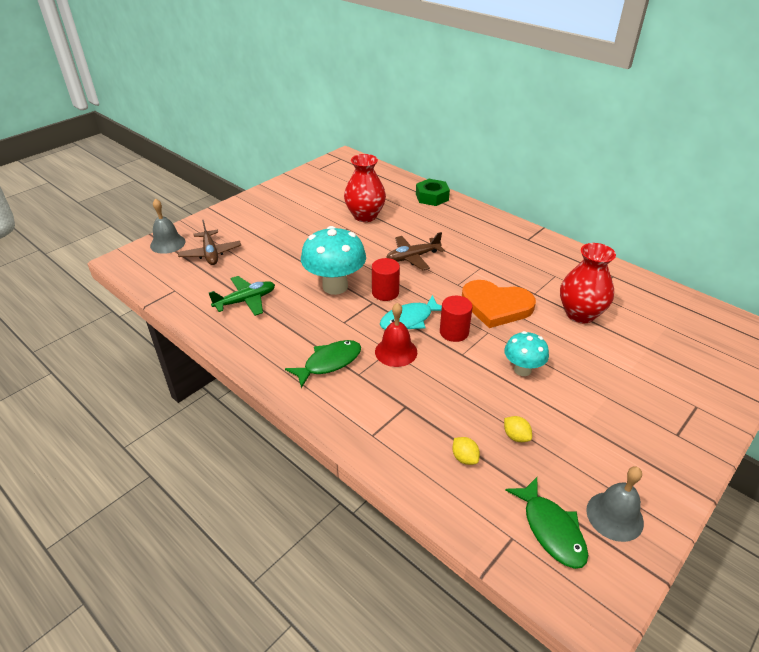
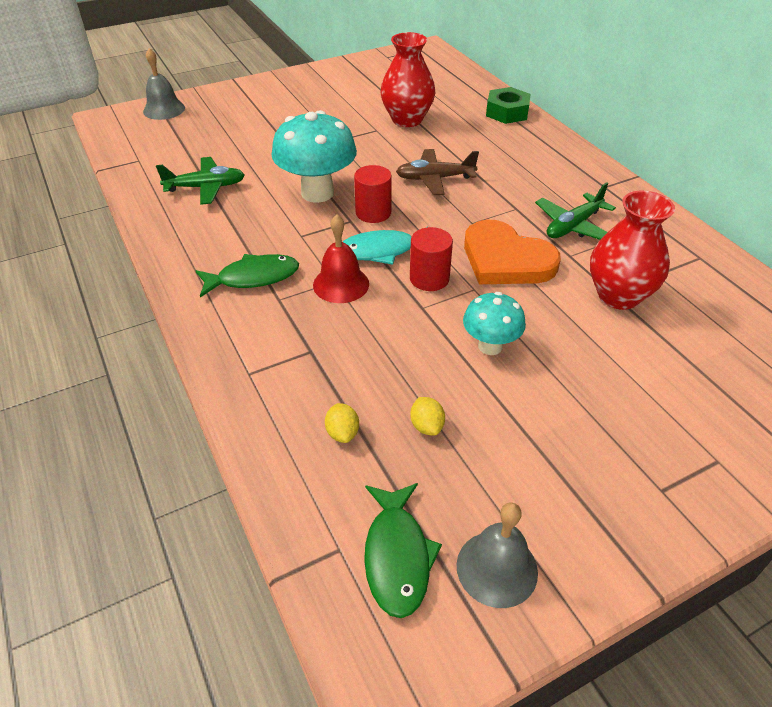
camera: 20 degrees right, 5 degrees up
brown plane [178,220,241,265] -> none
none -> green plane [535,182,616,240]

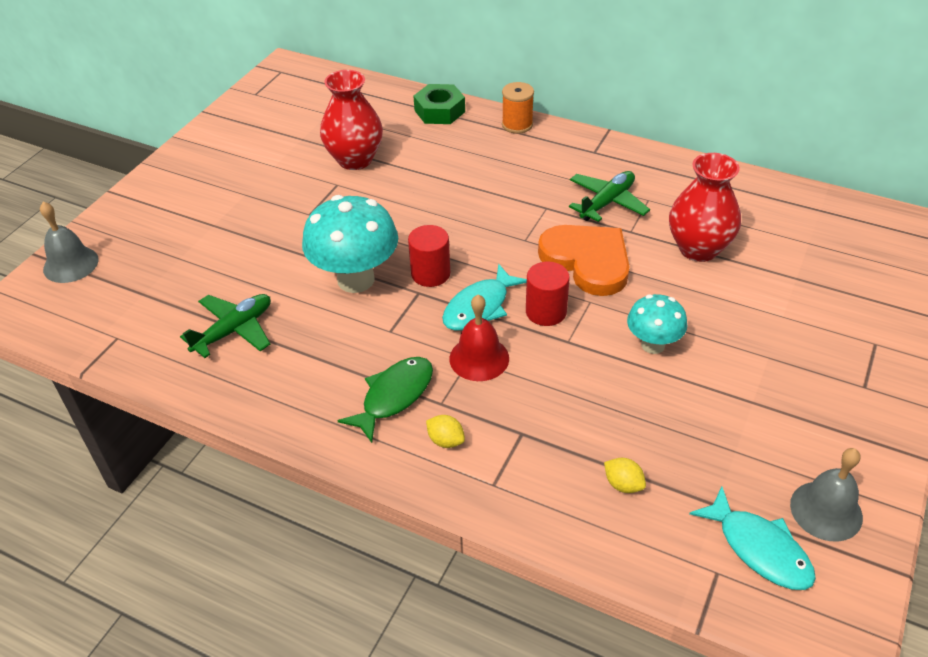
camera: 35 degrees left, 0 degrees up
green fish [364,483,442,618] -> turquoise fish [689,487,816,590]
brown plane [396,149,479,195] -> none
yellow lemon [410,397,445,436] -> yellow lemon moved to [426,415,465,448]
orange heart [464,220,561,284] -> orange heart turned 135 degrees counterclockwise [538,225,630,296]
green plane [535,182,616,240] -> green plane turned 150 degrees counterclockwise [569,171,650,222]
none -> orange spool [502,82,534,134]

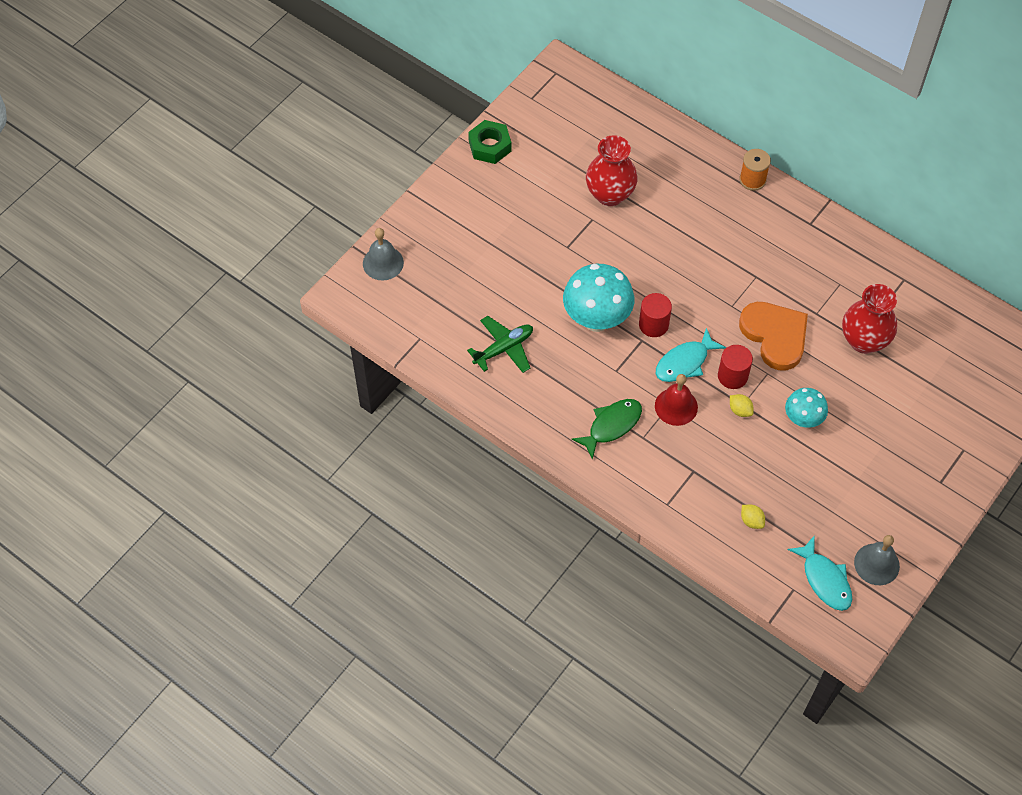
camera: 10 degrees right, 15 degrees up
green nut [413,84,465,124] -> green nut moved to [468,120,511,164]
yellow lemon [426,415,465,448] -> yellow lemon moved to [730,394,754,417]
green plane [569,171,650,222] -> none

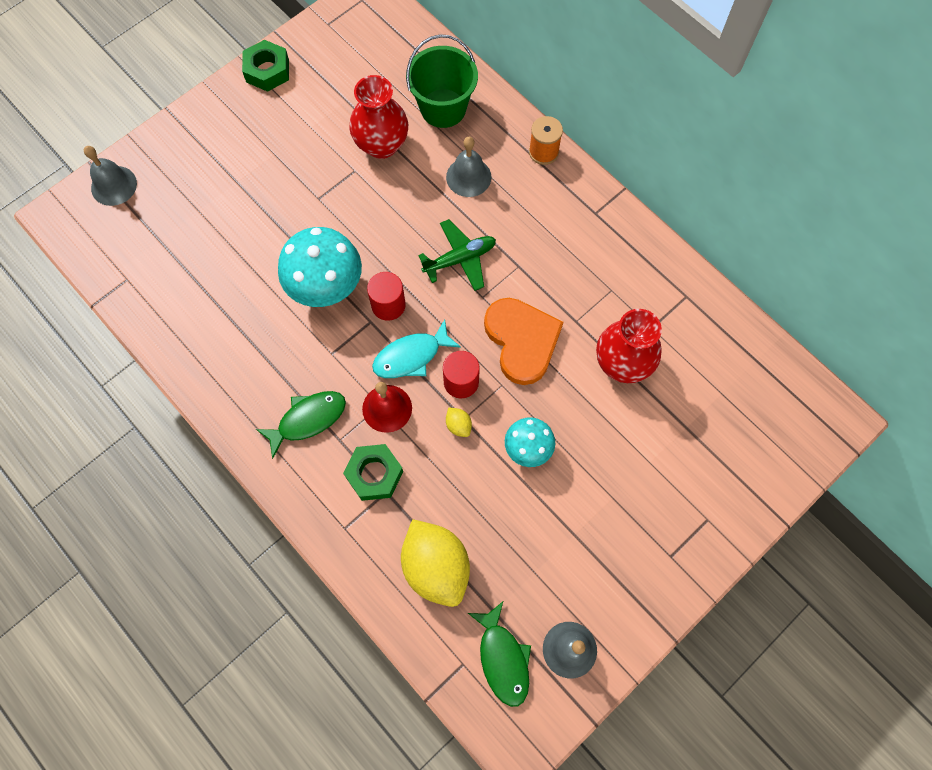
camera: 10 degrees right, 10 degrees up
green plane [467,316,533,373] -> green plane moved to [418,219,496,291]
yellow lemon [741,505,765,529] -> yellow lemon [401,519,470,607], size x2.49
turquoise fish [788,535,852,611] -> green fish [468,602,531,707]
none -> green nut [343,444,403,501]
none -> green bucket [406,34,478,128]
none -> grey bell [446,137,492,197]

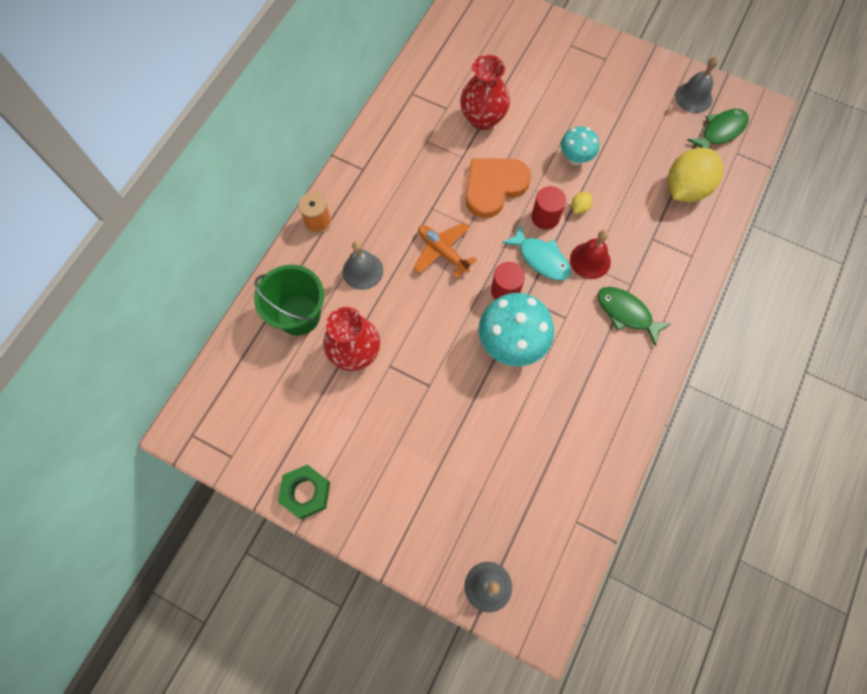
camera: 110 degrees left, 0 degrees up
green nut [343,444,403,501] -> none
green plane [418,219,496,291] -> orange plane [413,222,477,278]

